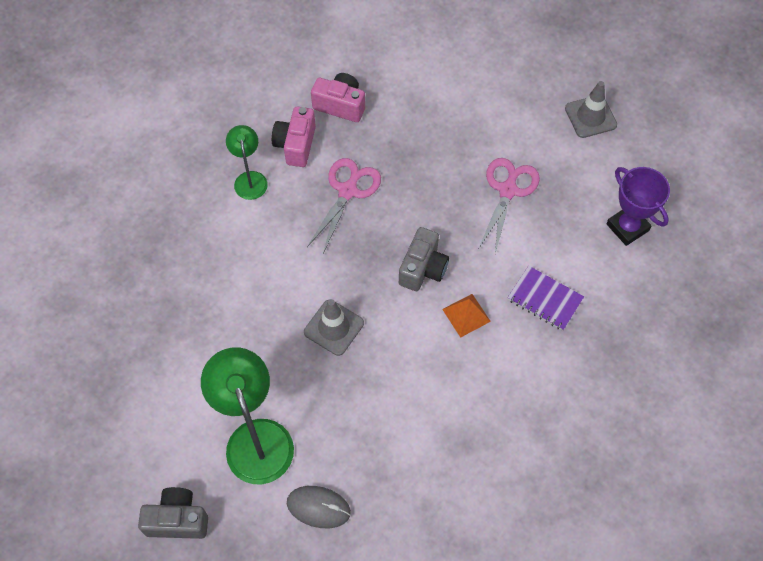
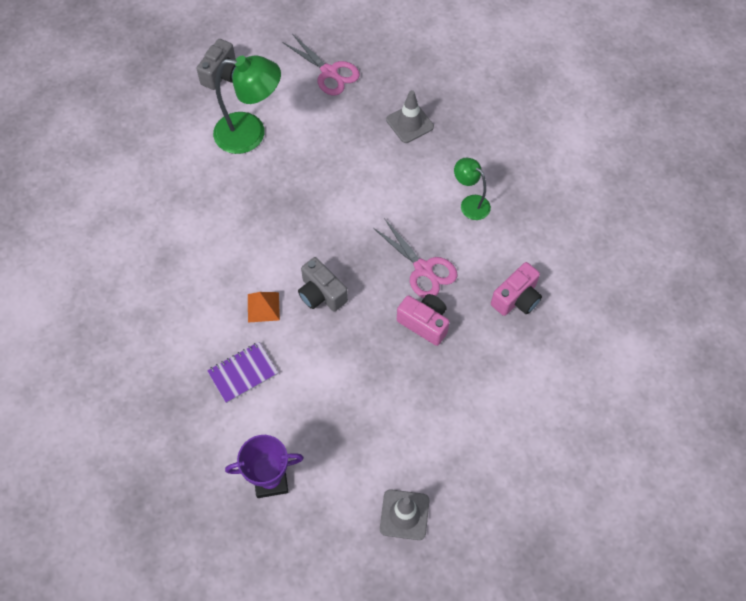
camera: 115 degrees right, 0 degrees up
green lamp [226,125,268,200] -> green lamp turned 150 degrees counterclockwise [454,158,491,220]
pink camera [272,107,316,167] -> pink camera moved to [397,294,449,346]
grey mouse [287,486,351,528] -> none
grey traffic cone [304,299,364,356] -> grey traffic cone moved to [386,90,434,143]
pink scissors [479,158,540,254] -> pink scissors moved to [282,34,360,96]

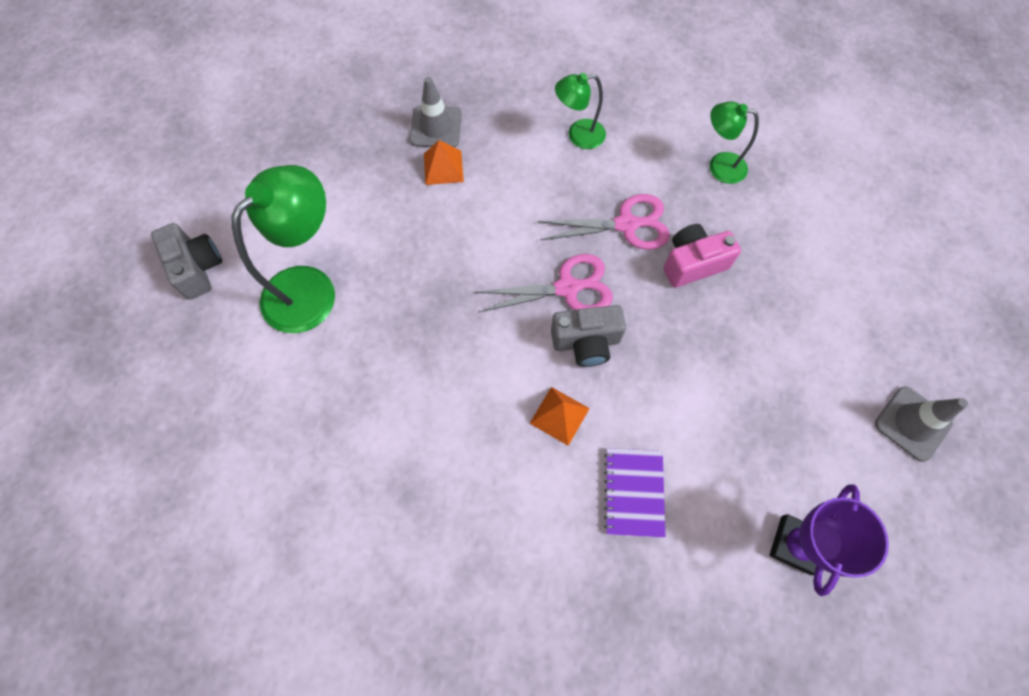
camera: 55 degrees left, 5 degrees up
pink scissors [282,34,360,96] -> pink scissors moved to [475,254,613,313]
pink camera [491,262,542,316] -> green lamp [710,101,759,184]
none -> orange pyramid [424,140,464,185]

